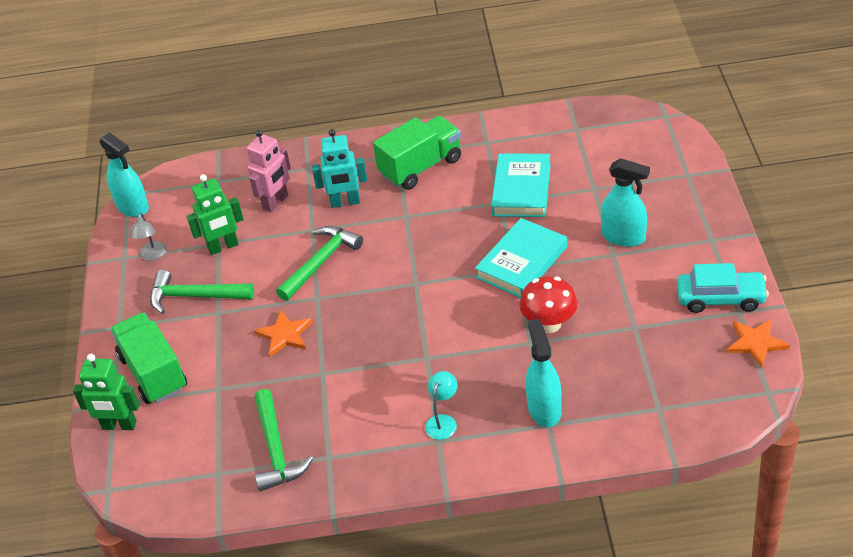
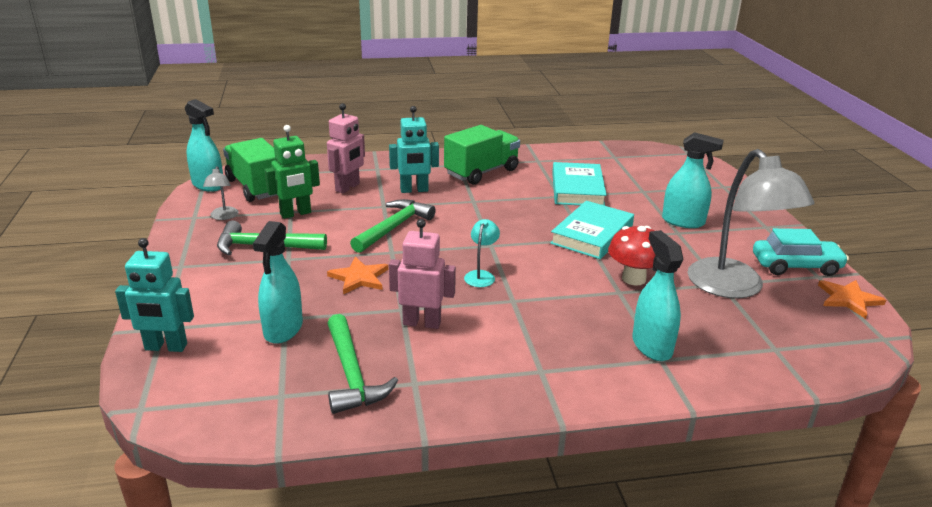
camera: 10 degrees left, 15 degrees down
green robot [73,354,139,430] -> turquoise robot [115,238,194,352]
green truck [110,313,187,404] -> green truck moved to [223,138,277,202]
turquoise lamp [425,371,458,440] -> turquoise lamp moved to [464,219,500,287]
none -> turquoise spray bottle [253,221,303,344]
none -> pink robot [389,219,456,329]
none -> grey lamp [687,149,815,299]

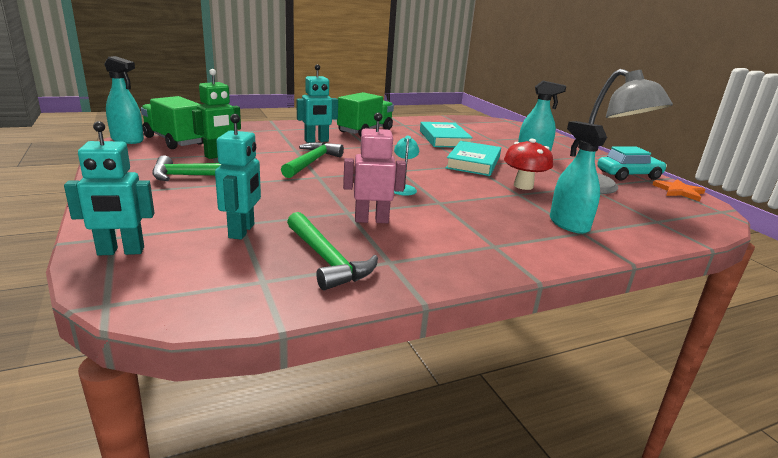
camera: 15 degrees left, 5 degrees down
grey lamp [203,166,239,220] -> none
turquoise spray bottle [253,221,303,344] -> turquoise robot [215,114,261,240]
pink robot [327,103,365,193] -> none
orange star [327,257,388,294] -> none

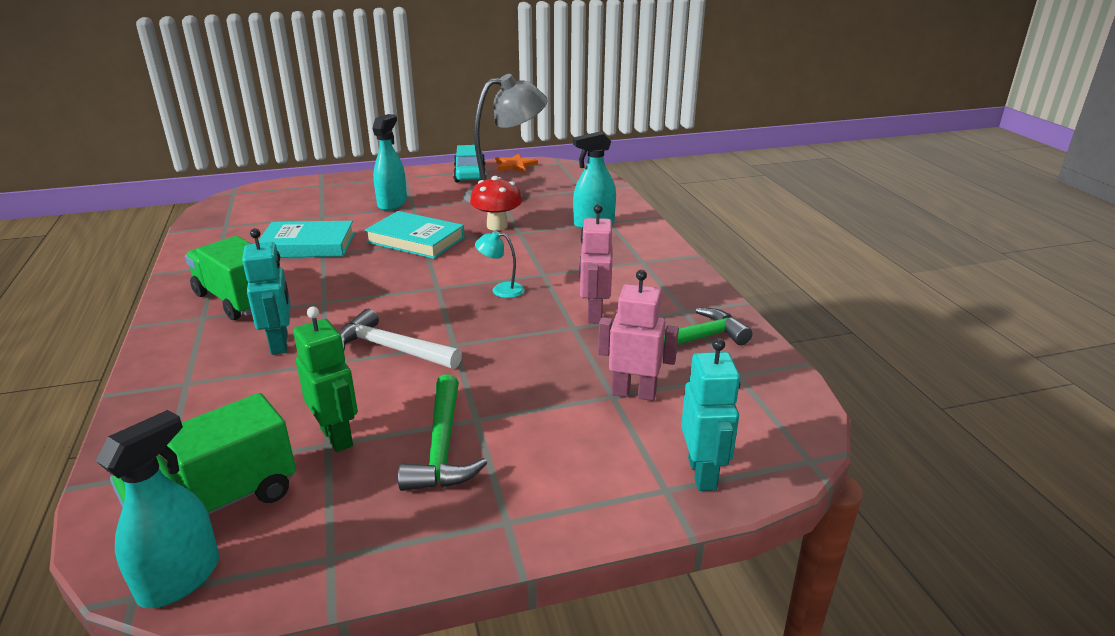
camera: 80 degrees left, 5 degrees up
turquoise robot [215,114,261,240] -> pink robot [598,270,679,401]
green hammer [281,142,344,178] -> white hammer [339,309,462,369]

